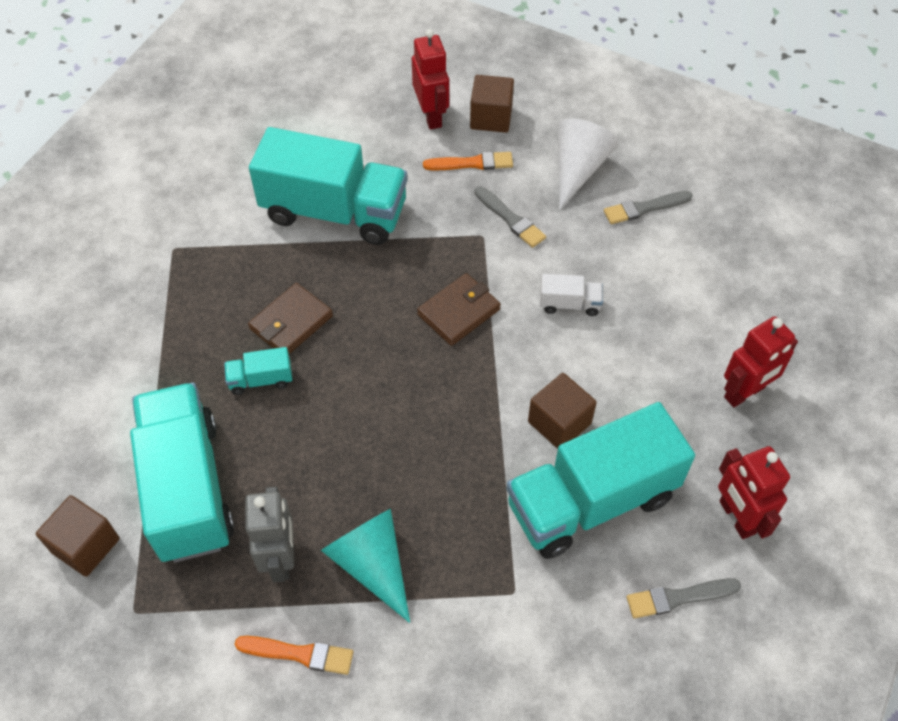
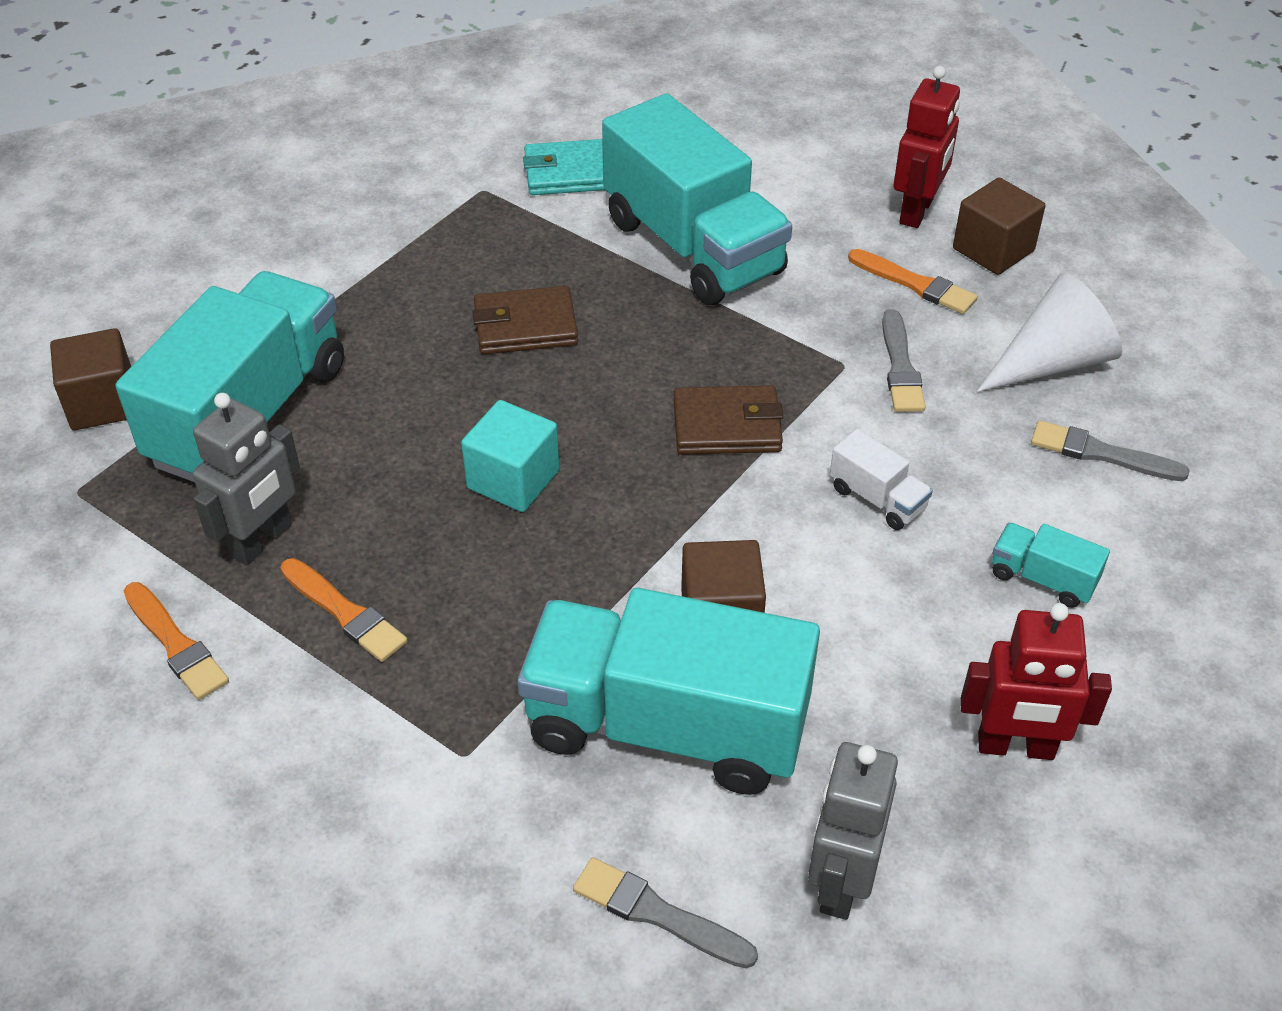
camera: 40 degrees right, 10 degrees down
turquoise truck [224,347,292,395] -> turquoise truck moved to [992,523,1110,608]
turquoise cone [321,509,410,623] -> orange brush [281,558,407,662]
red robot [718,446,790,539] -> grey robot [808,742,898,920]
none -> turquoise cube [461,400,559,512]
none -> turquoise wallet [523,139,605,195]

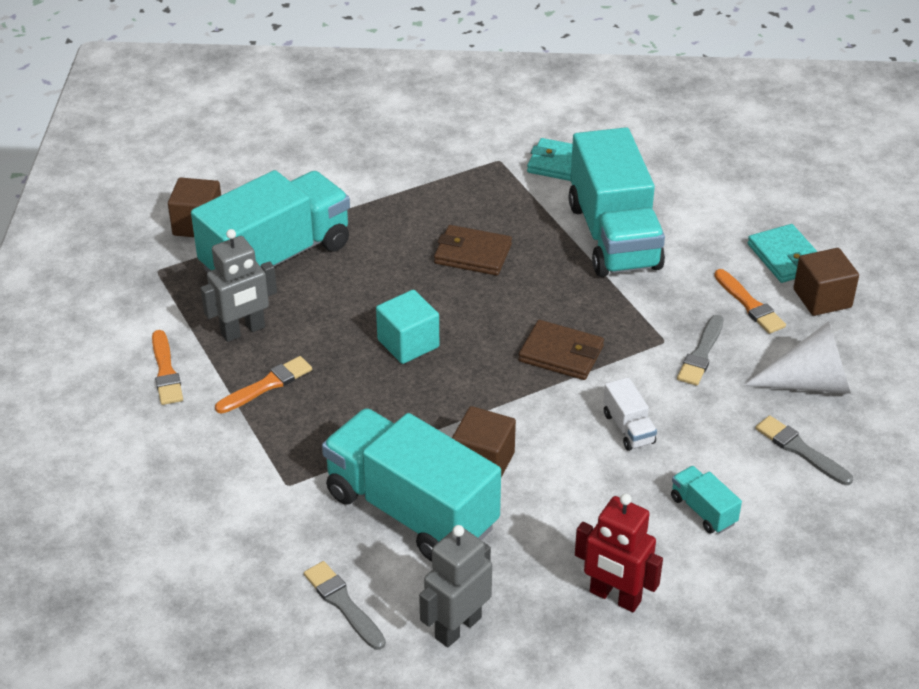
camera: 25 degrees right, 5 degrees down
orange brush [281,558,407,662] -> orange brush turned 105 degrees counterclockwise [215,356,312,414]
red robot [894,66,960,228] -> turquoise wallet [748,224,818,283]

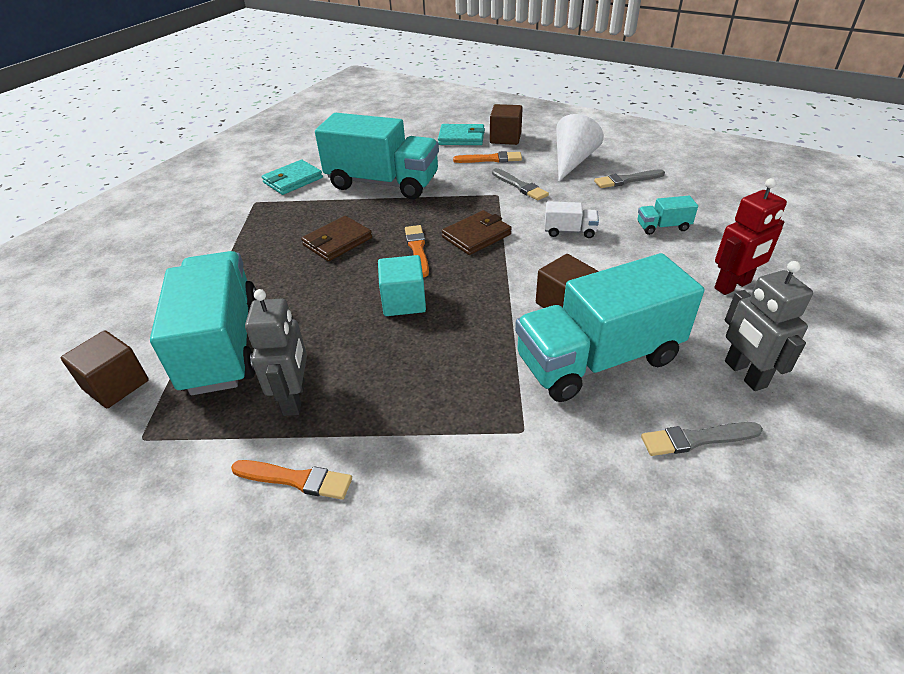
camera: 60 degrees left, 0 degrees up
orange brush [215,356,312,414] -> orange brush moved to [405,225,429,277]

